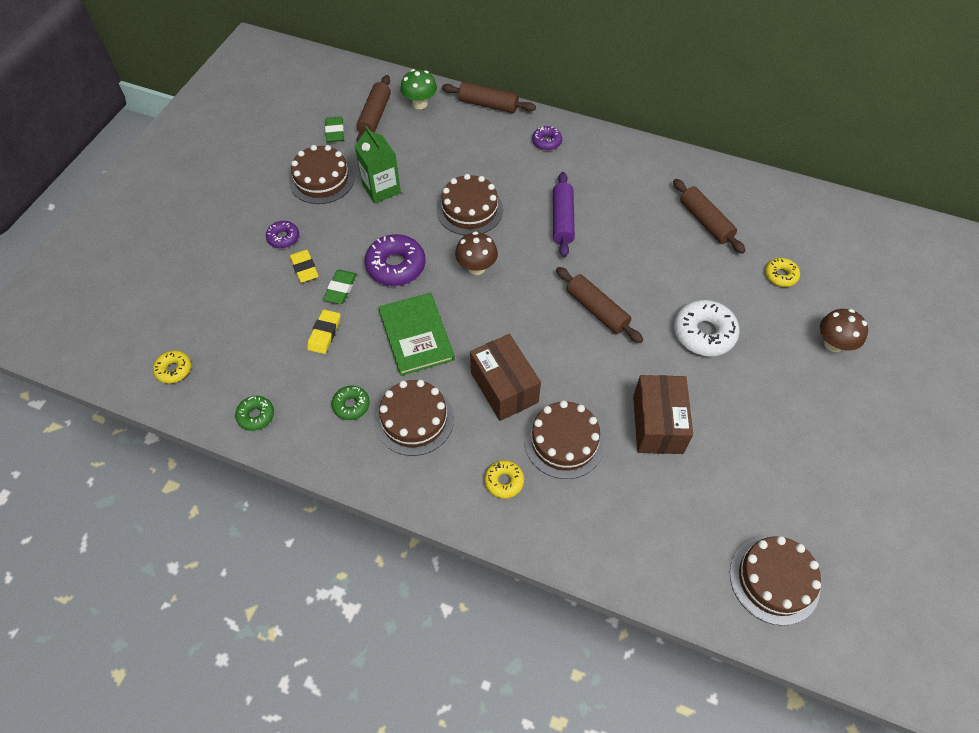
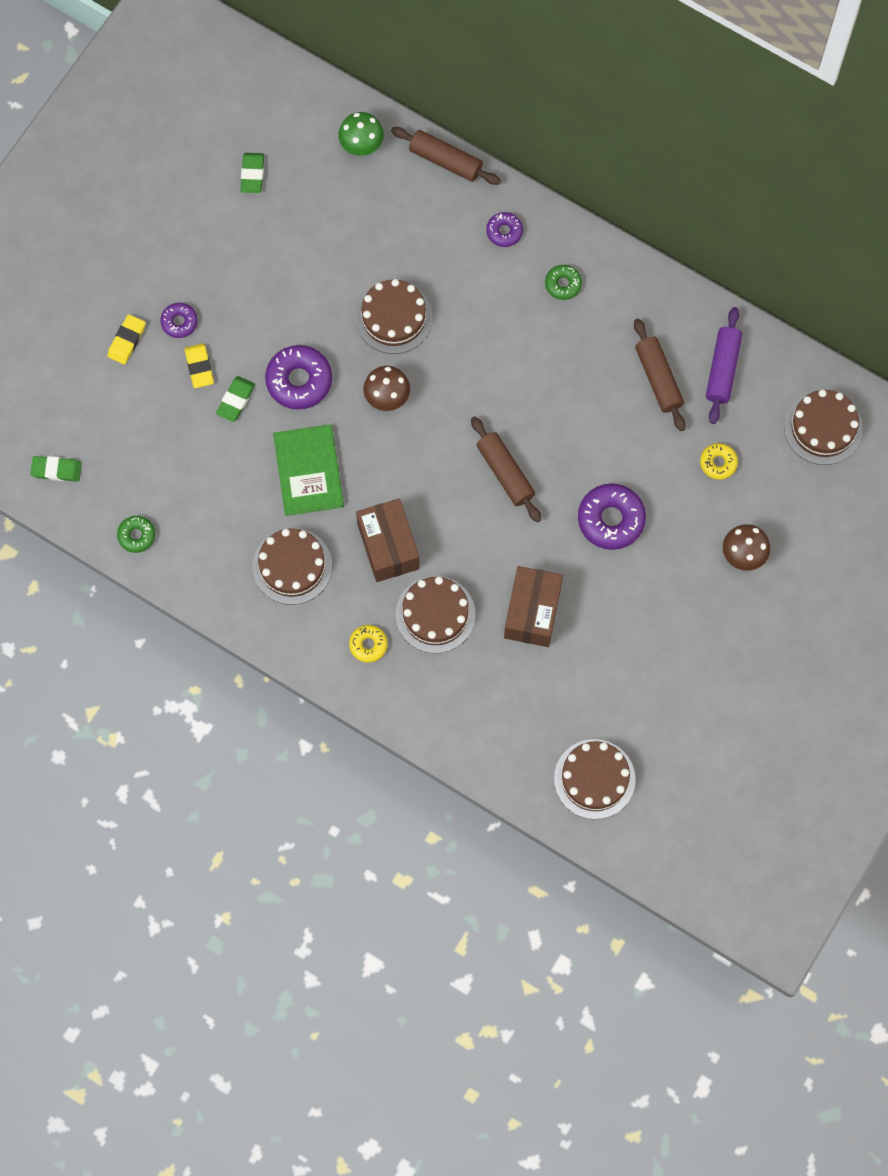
camera: 10 degrees right, 15 degrees up
yellow donut [153,350,191,384] -> green eraser [30,456,82,482]
brown cake [289,145,355,204] -> brown cake moved to [784,389,863,465]
yellow eraser [307,309,340,354] -> yellow eraser moved to [108,314,146,365]
green donut [332,386,370,420] -> green donut moved to [545,265,582,300]
green carton [355,126,401,204] -> none
brown rolling pin [356,75,391,142] -> none
purple rolling pin [553,172,575,257] -> purple rolling pin moved to [706,307,742,424]
white donut [674,300,739,356] -> purple donut [578,484,646,550]

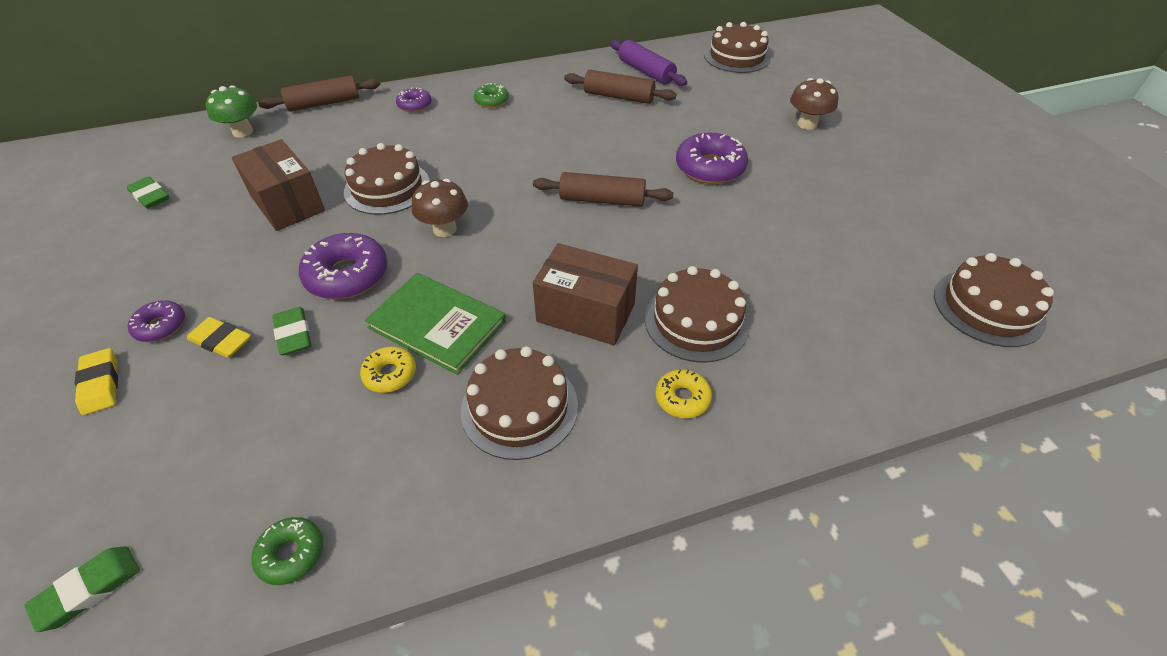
camera: 50 degrees left, 25 degrees down
brown box [504,566,563,647] -> brown box moved to [232,139,325,231]
yellow donut [700,443,738,480] -> yellow donut moved to [360,346,416,393]

